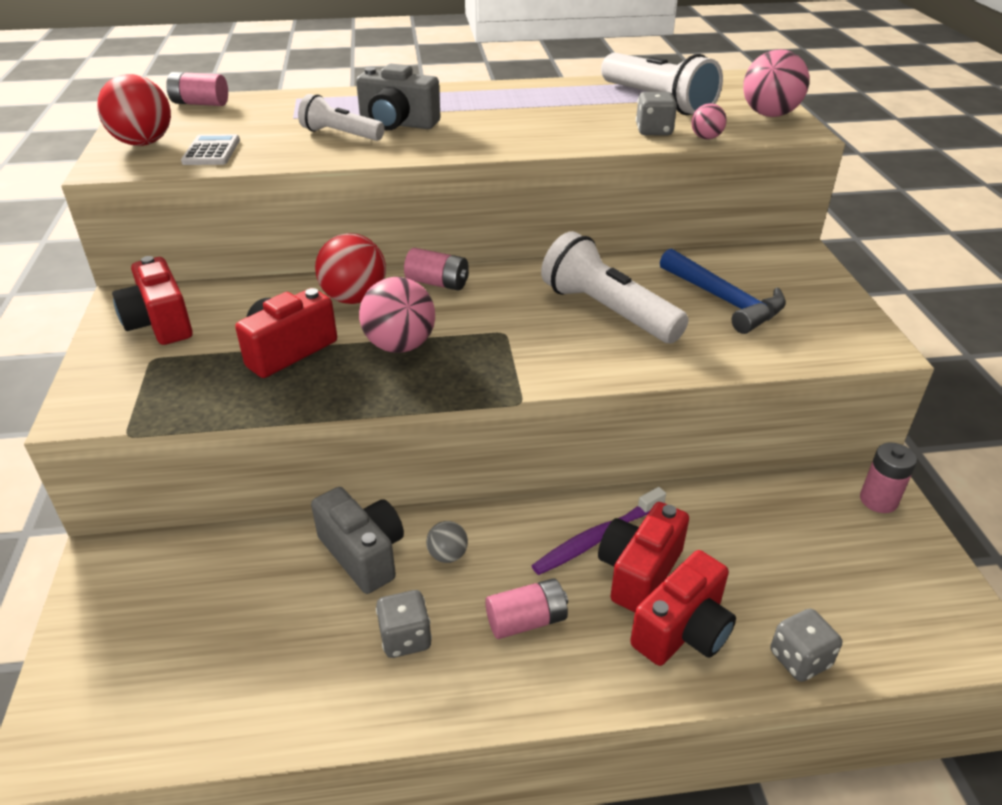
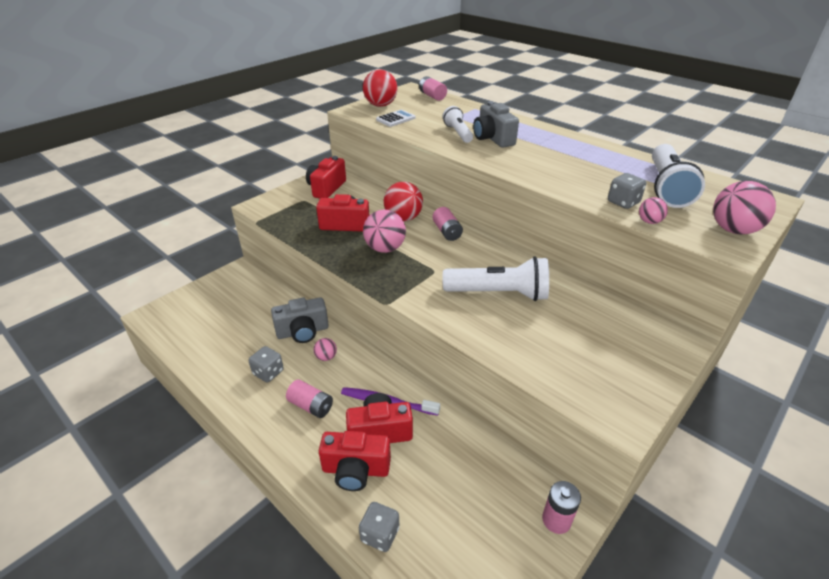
camera: 50 degrees right, 0 degrees up
grey camera [311,487,404,594] -> grey camera turned 60 degrees clockwise [271,297,329,343]
grey ball [426,521,468,563] -> pink ball [314,338,337,361]
white flashlight [541,231,689,343] -> white flashlight turned 90 degrees clockwise [443,256,549,301]
blue hammer [660,248,786,334] -> none

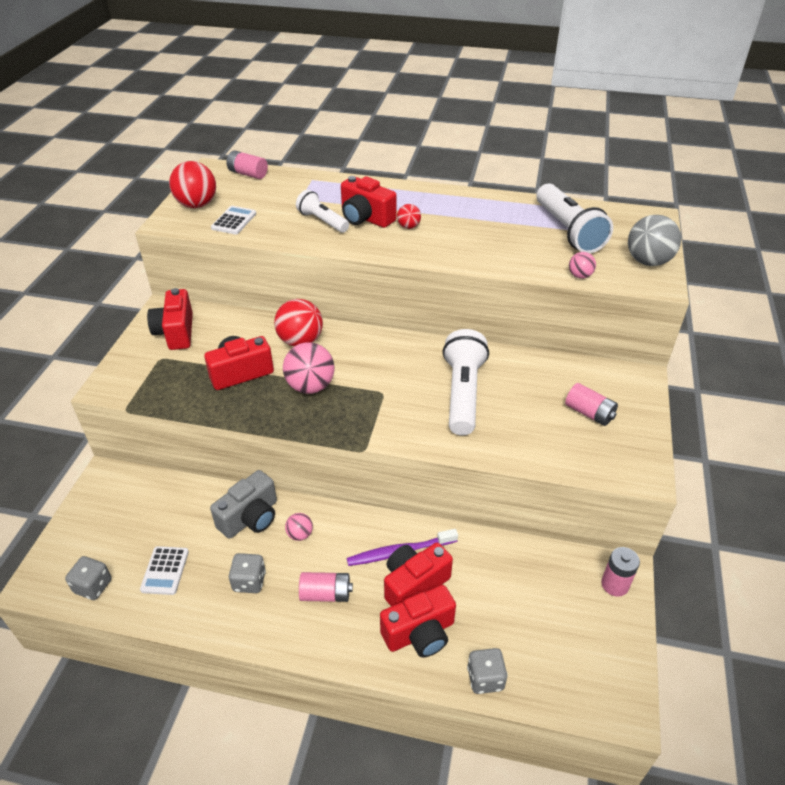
camera: 30 degrees left, 5 degrees up
pink battery [432,207,463,241] -> pink battery moved to [565,383,618,426]
white flashlight [443,256,549,301] -> white flashlight turned 60 degrees counterclockwise [443,329,489,435]
grey camera [473,101,519,148] -> red camera [341,176,397,228]
grey dice [608,173,646,209] -> grey dice moved to [65,556,111,600]
pink ball [713,181,776,235] -> grey ball [628,215,681,266]
none -> white calculator [140,546,189,595]
none -> red ball [397,204,421,229]

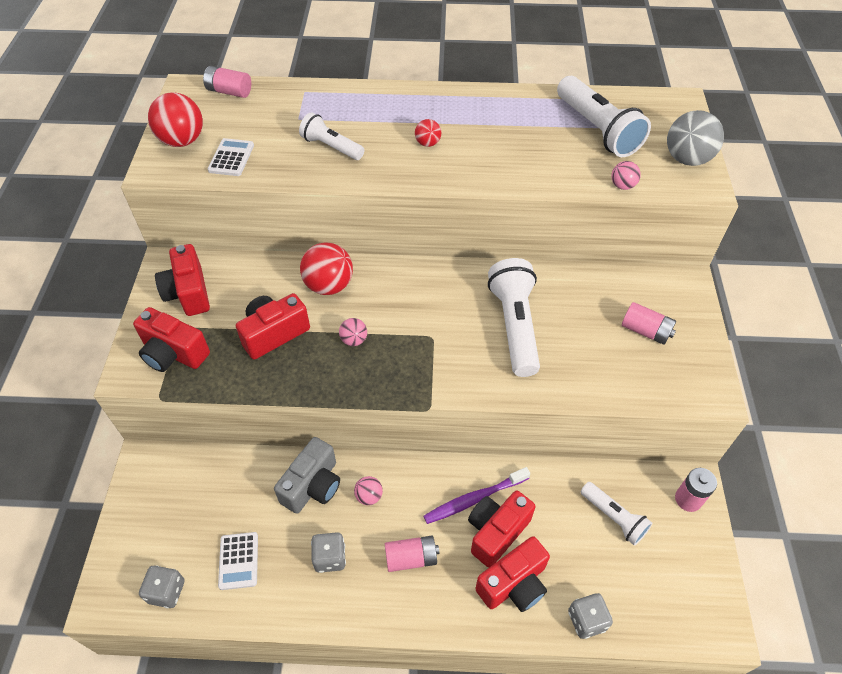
camera: 10 degrees left, 10 degrees up
pink ball [283,342,334,394] -> pink ball [339,318,367,346], size x0.52
red camera [341,176,397,228] -> red camera moved to [133,307,210,372]
none -> white flashlight [581,482,652,546]

